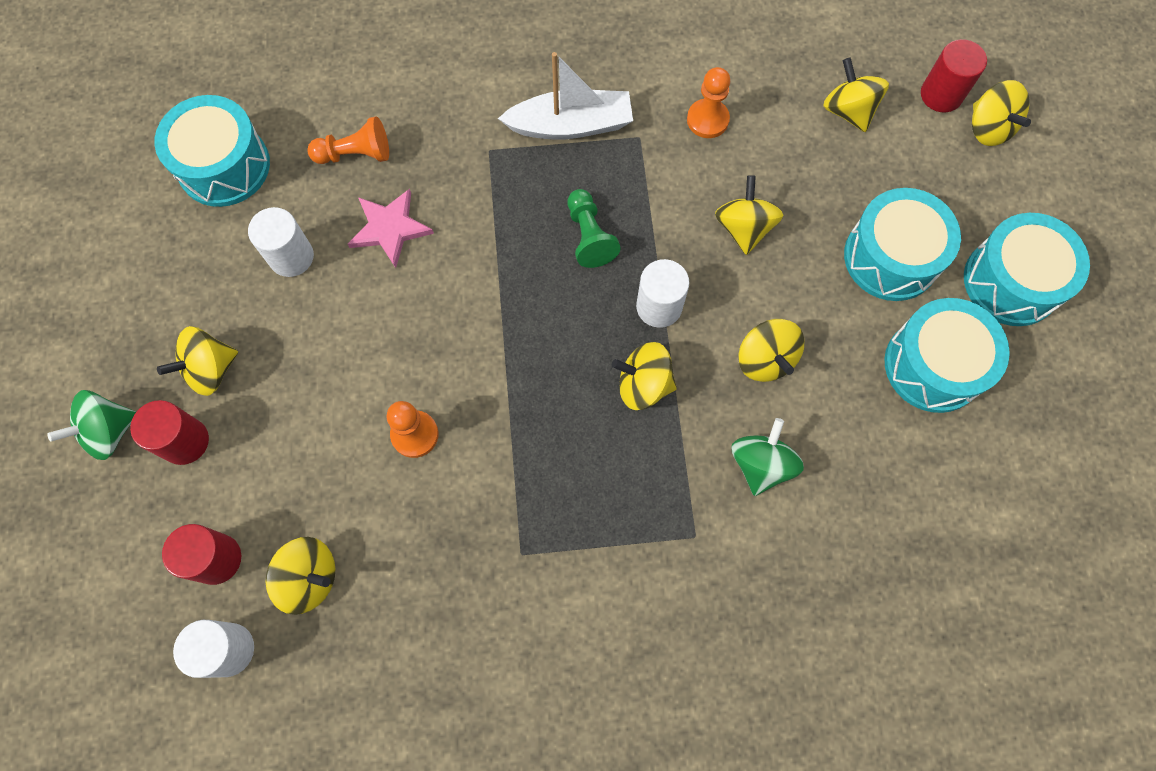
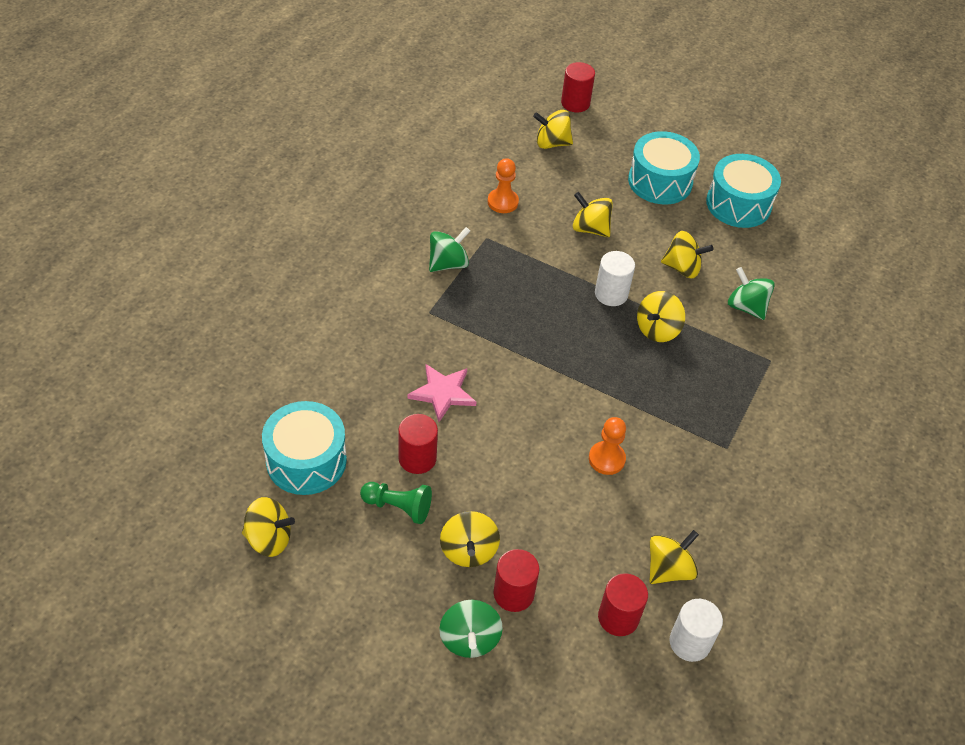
camera: 60 degrees left, 20 degrees down
white cylinder [248,207,314,277] -> red cylinder [398,414,438,474]
orange pawn [307,116,389,164] -> none
white boat [498,52,633,140] -> green spinning top [429,227,470,272]
green pawn [567,189,621,268] -> green pawn moved to [360,482,432,524]
turquoise drum [964,213,1090,326] -> none
yellow spinning top [972,80,1031,146] -> yellow spinning top moved to [242,497,295,557]

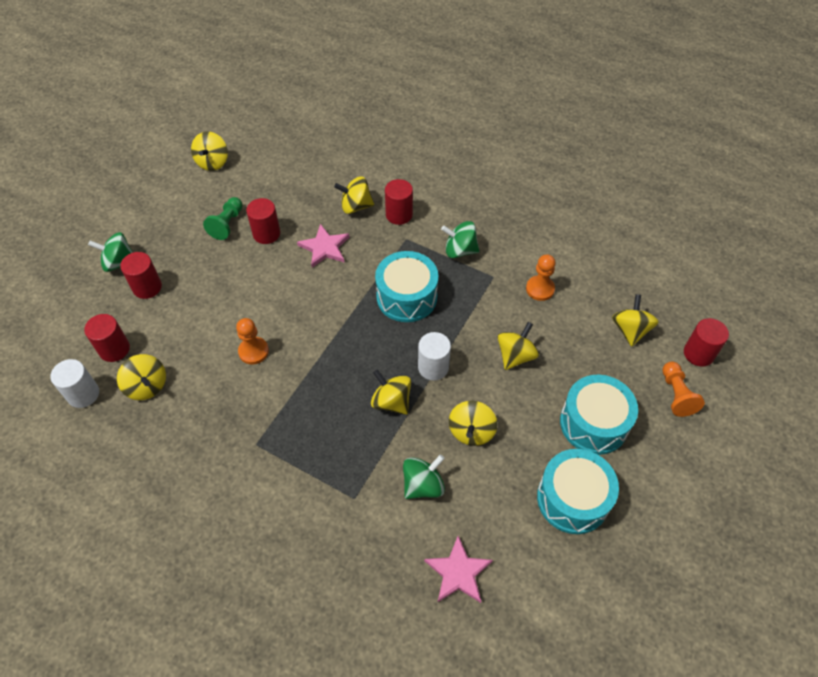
camera: 95 degrees right, 5 degrees up
turquoise drum [262,401,347,495] -> turquoise drum moved to [375,251,438,322]
green spinning top [429,227,470,272] -> green spinning top turned 135 degrees clockwise [441,221,479,258]
yellow spinning top [440,511,500,567] -> yellow spinning top moved to [334,176,374,214]
none -> red cylinder [385,179,413,225]
none -> pink star [424,536,493,603]
none -> orange pawn [663,362,705,417]

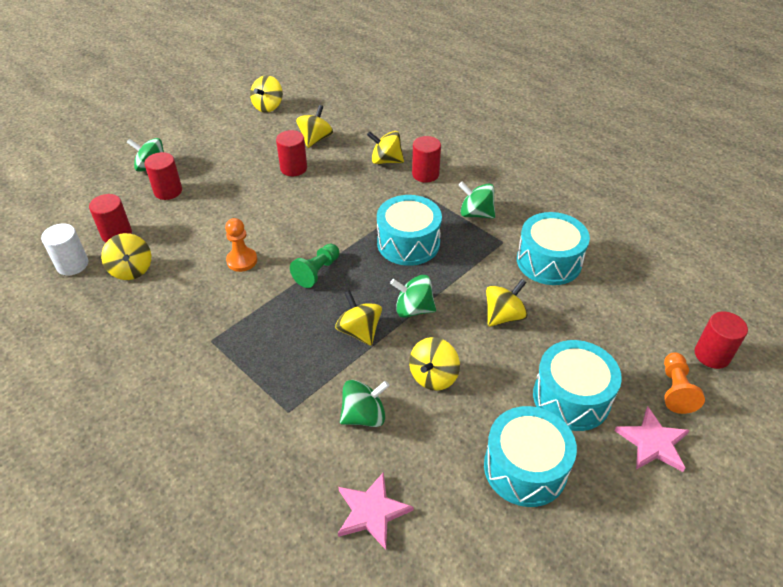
camera: 15 degrees right, 10 degrees down
green pawn [203,197,243,240] -> green pawn moved to [290,244,339,288]
pink star [297,224,349,268] -> pink star moved to [614,407,690,472]
white cylinder [418,332,451,381] -> green spinning top [390,275,436,318]
orange pawn [526,254,556,301] -> turquoise drum [517,212,590,285]
yellow spinning top [612,294,659,347] -> yellow spinning top moved to [296,105,333,148]

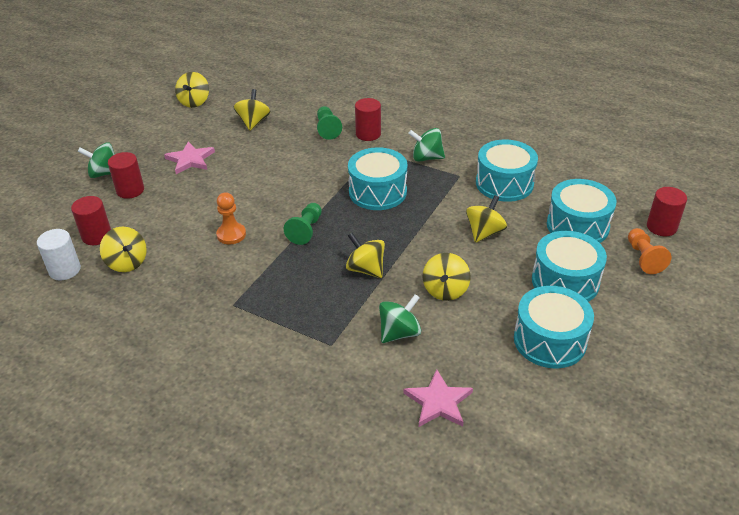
camera: 15 degrees left, 5 degrees down
red cylinder [276,130,307,176] -> none
yellow spinning top [367,131,404,164] -> green pawn [317,106,342,140]
green spinning top [390,275,436,318] -> none
pink star [614,407,690,472] -> pink star moved to [164,141,215,174]
none -> turquoise drum [547,179,616,243]

